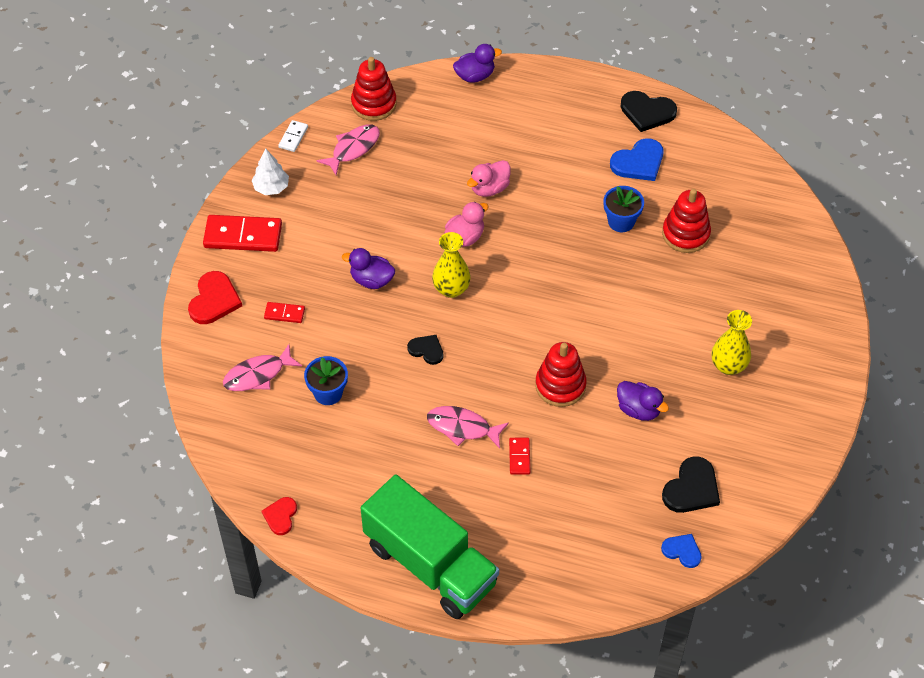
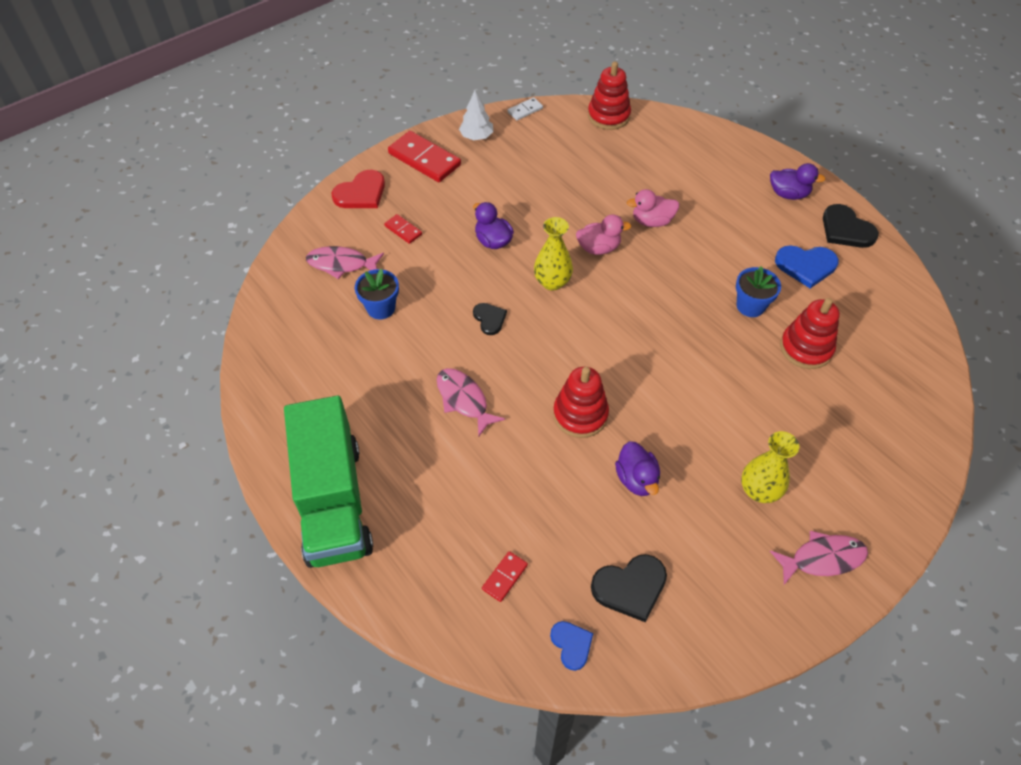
camera: 35 degrees right, 0 degrees up
red heart [262,497,297,535] -> none
pink fish [316,124,380,175] -> pink fish moved to [770,531,868,585]
purple duck [453,44,502,83] -> purple duck moved to [770,163,826,200]
red domino [509,438,530,475] -> red domino moved to [482,551,528,602]

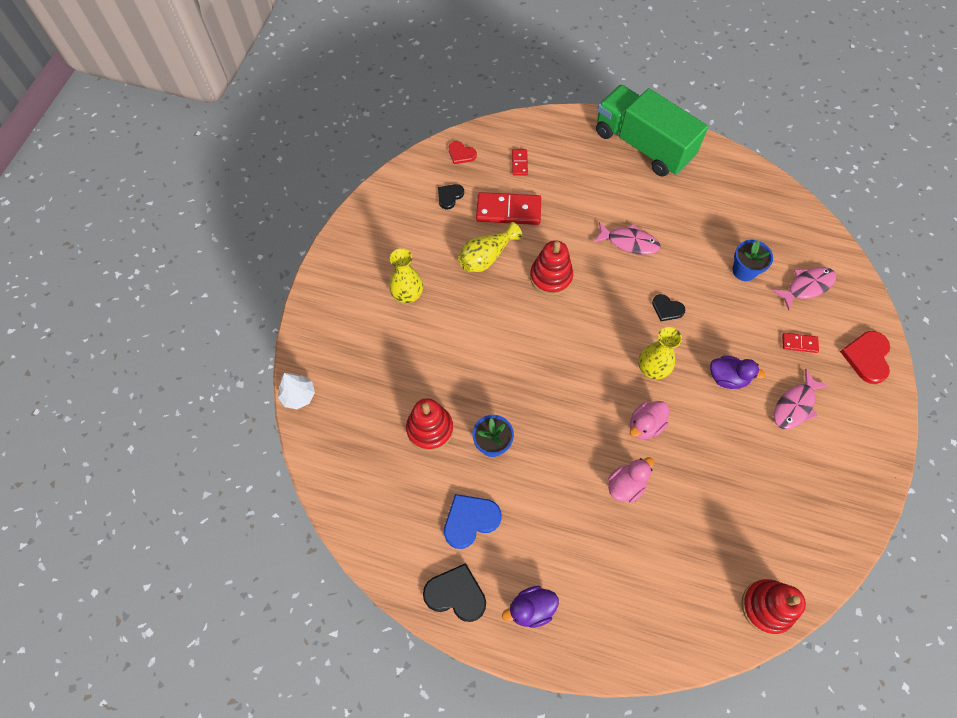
camera: 145 degrees right, 10 degrees up
red domino [388,131,461,182] -> red domino moved to [476,192,541,225]
white tree [459,91,493,140] -> white tree moved to [278,373,315,409]
white domino [508,97,543,120] -> none
blue heart [550,621,593,671] -> red heart [449,141,477,164]
black heart [591,554,667,623] -> black heart [438,184,464,210], size x0.62
purple duck [615,441,660,496] -> yellow vase [458,222,523,272]
pink fish [770,531,868,585] -> pink fish moved to [774,369,829,429]

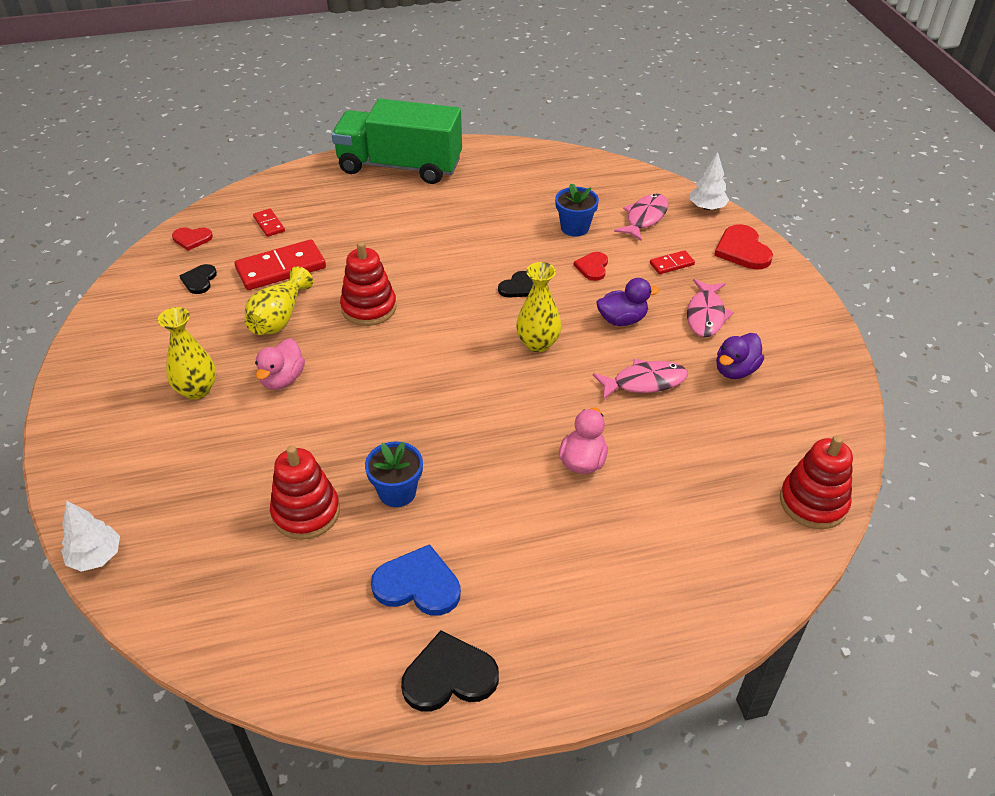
camera: 30 degrees left, 20 degrees down
blue heart [444,494,502,549] -> blue heart turned 75 degrees clockwise [371,544,461,616]
purple duck [502,586,559,628] -> purple duck moved to [716,333,764,379]
pink fish [593,222,661,255] -> pink fish moved to [593,359,688,400]
pink duck [630,401,669,439] -> pink duck moved to [255,338,305,390]
black heart [652,294,685,321] -> black heart turned 45 degrees counterclockwise [498,271,533,297]
none -> red heart [574,252,608,281]
none -> white tree [690,152,729,210]

